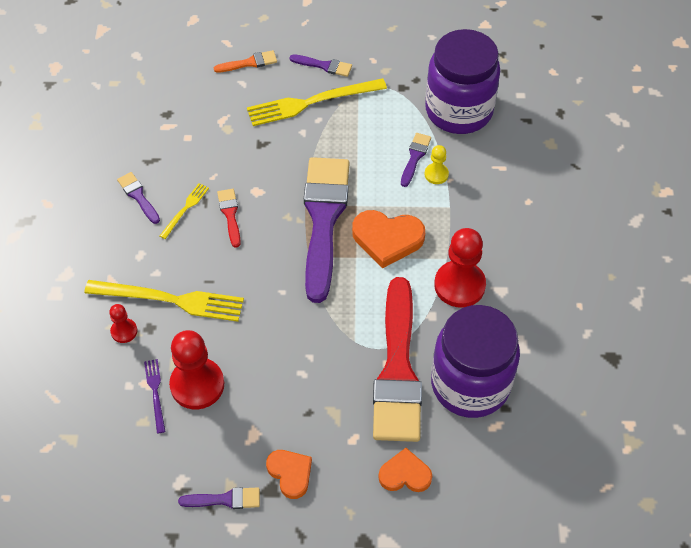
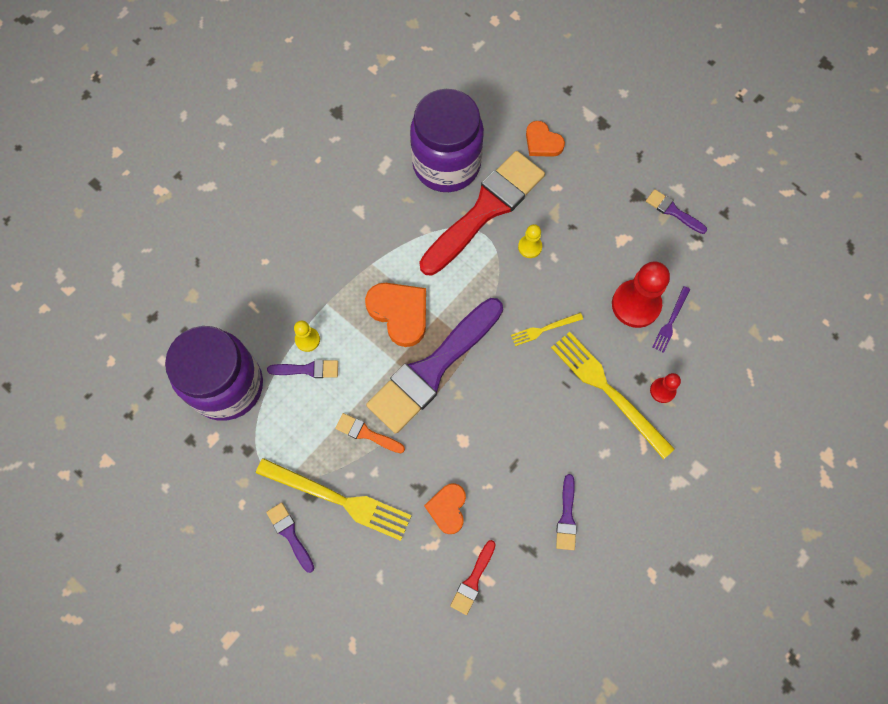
camera: 140 degrees left, 15 degrees up
yellow fork [160,183,209,239] -> yellow fork moved to [511,313,583,346]
orange brush [214,50,277,73] -> orange brush moved to [335,413,405,453]
red brush [217,189,241,248] -> red brush moved to [450,540,496,615]
orange heart [266,450,312,499] -> orange heart moved to [424,483,466,534]
purple brush [401,133,431,187] -> purple brush turned 150 degrees counterclockwise [267,360,338,378]
red pawn [434,228,486,308] -> none
none -> yellow pawn [518,224,542,258]

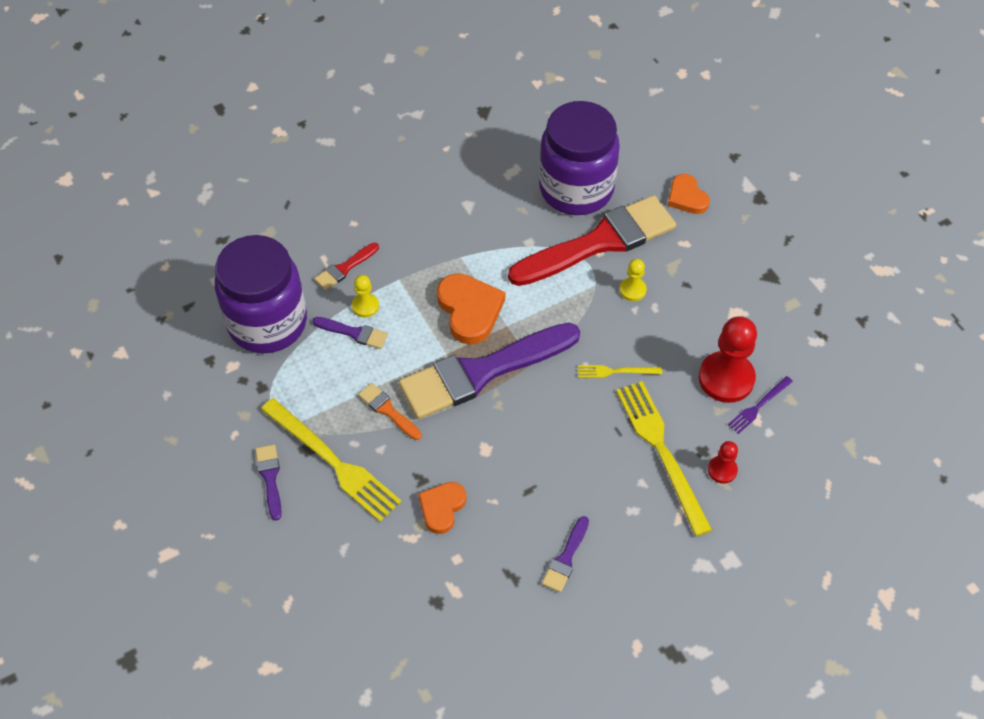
camera: 20 degrees right, 15 degrees down
red brush [450,540,496,615] -> red brush moved to [314,243,379,291]
purple brush [646,189,707,234] -> none

